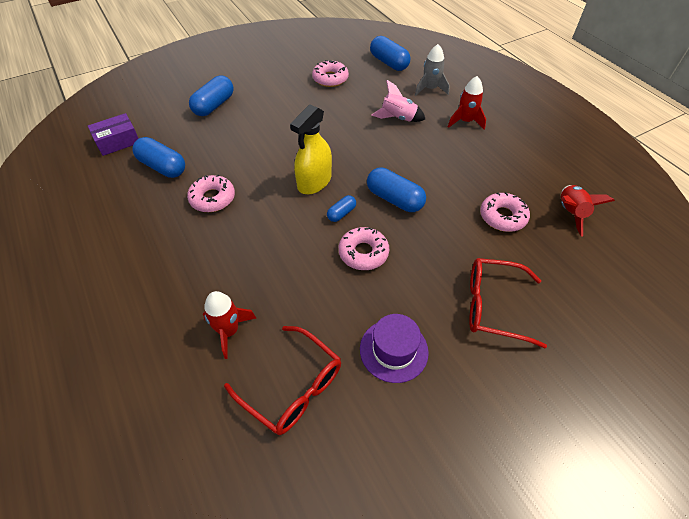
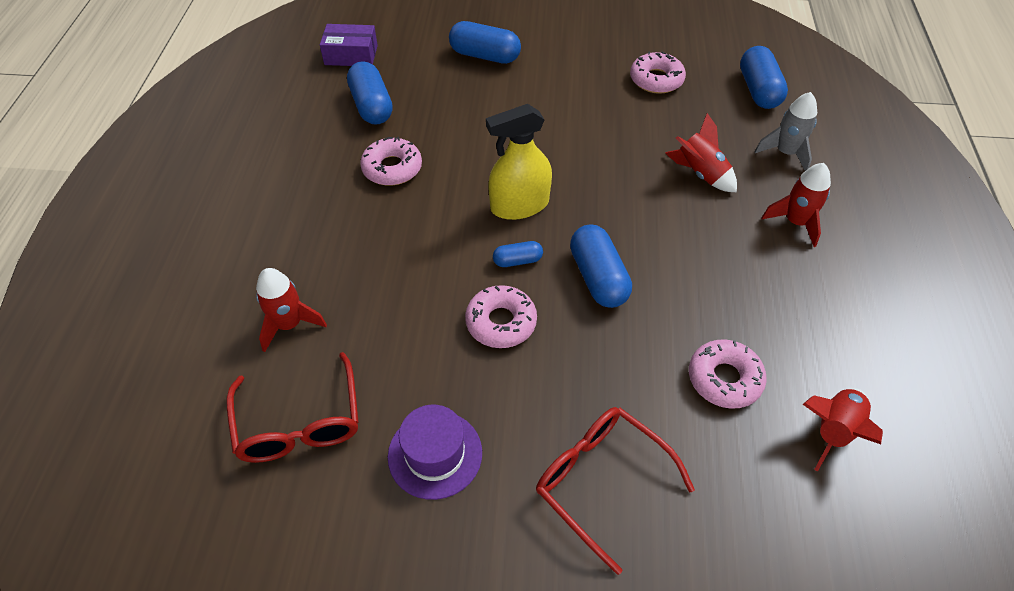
camera: 35 degrees right, 0 degrees up
blue capsule [189,76,234,116] -> blue capsule turned 45 degrees clockwise [449,21,521,64]
pink rocket [371,80,425,122] -> red rocket [665,113,737,192]

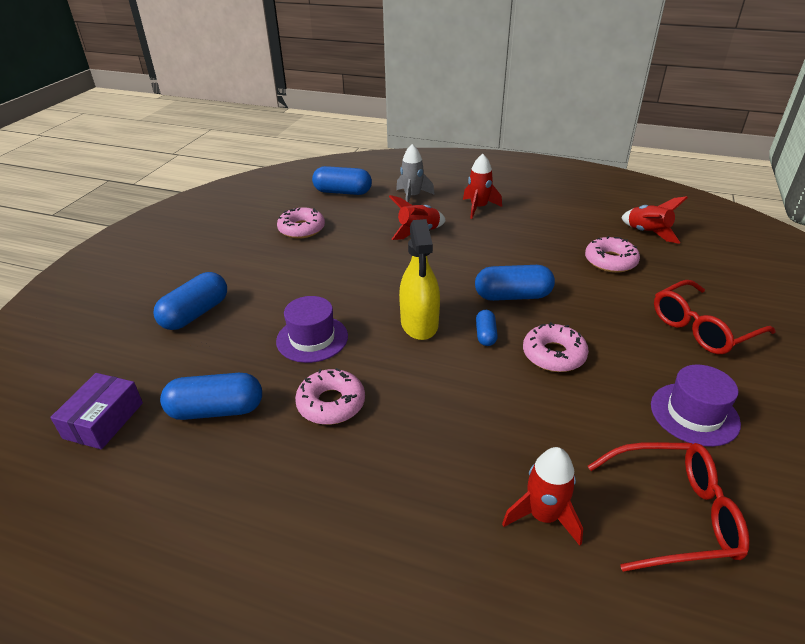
camera: 75 degrees left, 15 degrees down
none -> purple hat [276,296,348,363]

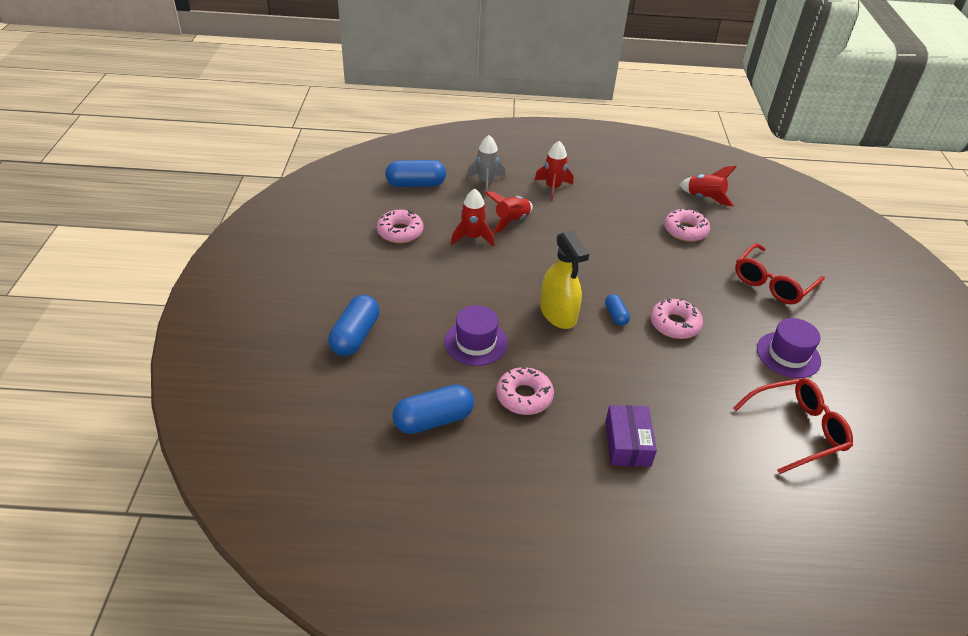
camera: 20 degrees left, 5 degrees up
purple box [50,373,143,449] -> purple box moved to [605,405,657,467]
blue capsule [475,265,555,301] -> none
red rocket [502,447,583,546] -> red rocket moved to [451,189,494,246]

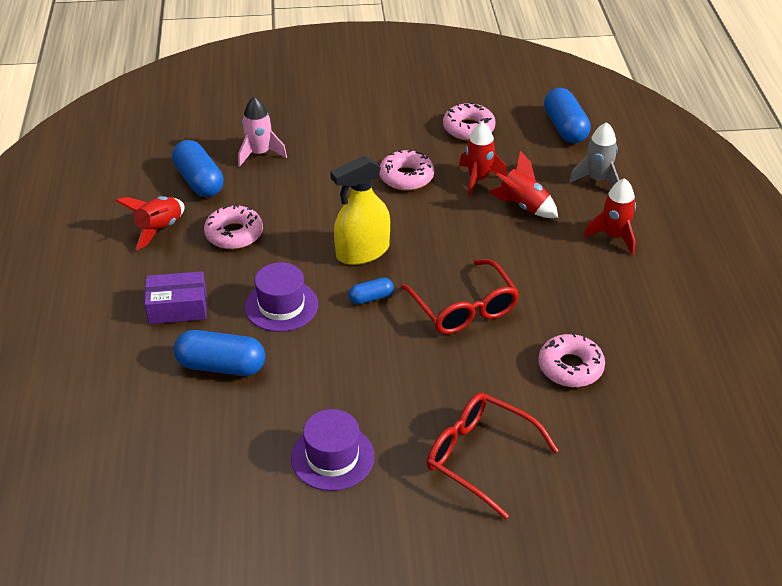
camera: 85 degrees right, 0 degrees up
blue capsule [328,295,379,356] -> blue capsule moved to [174,330,265,376]
purple hat [444,305,508,366] -> purple hat moved to [245,262,318,332]
pink donut [650,298,703,339] -> pink donut moved to [379,150,434,191]
red rocket [680,166,737,206] -> red rocket moved to [115,196,184,251]
red glasses [733,378,853,474] -> red glasses moved to [401,259,519,334]
none -> pink rocket [238,97,287,167]

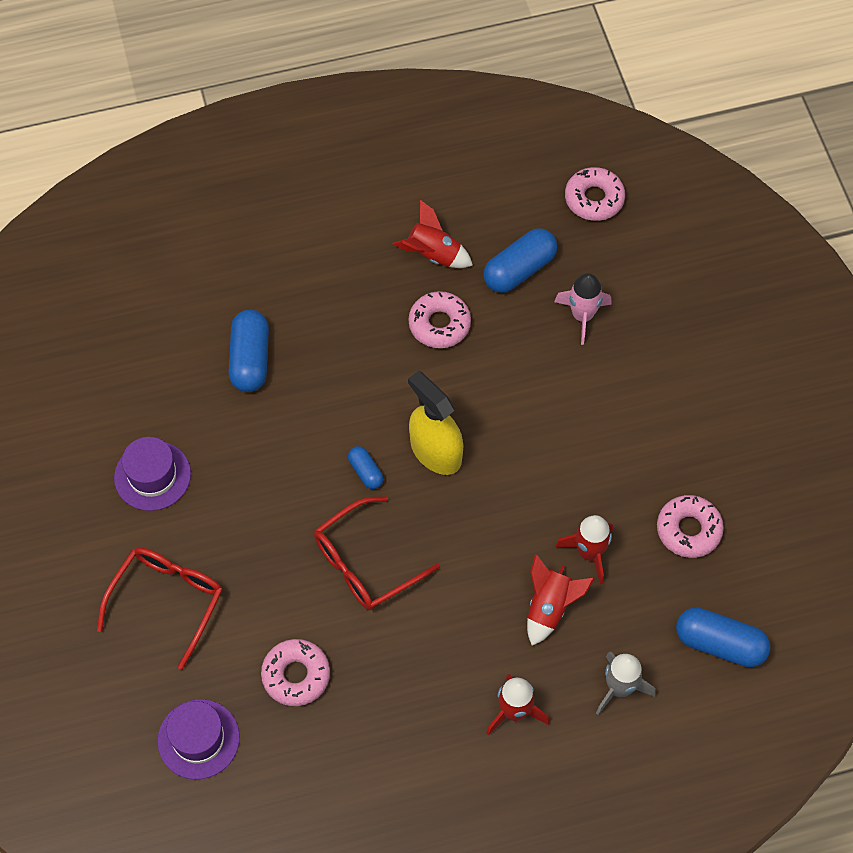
camera: 80 degrees right, 20 degrees up
purple box [145,271,207,324] -> none
purple hat [245,262,318,332] -> purple hat moved to [157,699,240,779]
pink donut [379,150,434,191] -> pink donut moved to [565,167,625,221]
blue capsule [544,88,591,143] -> blue capsule turned 45 degrees clockwise [676,607,771,668]

